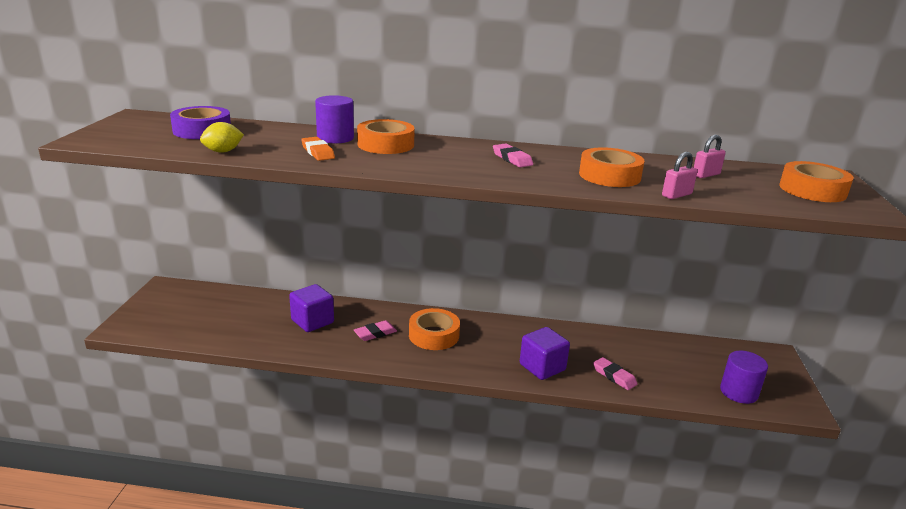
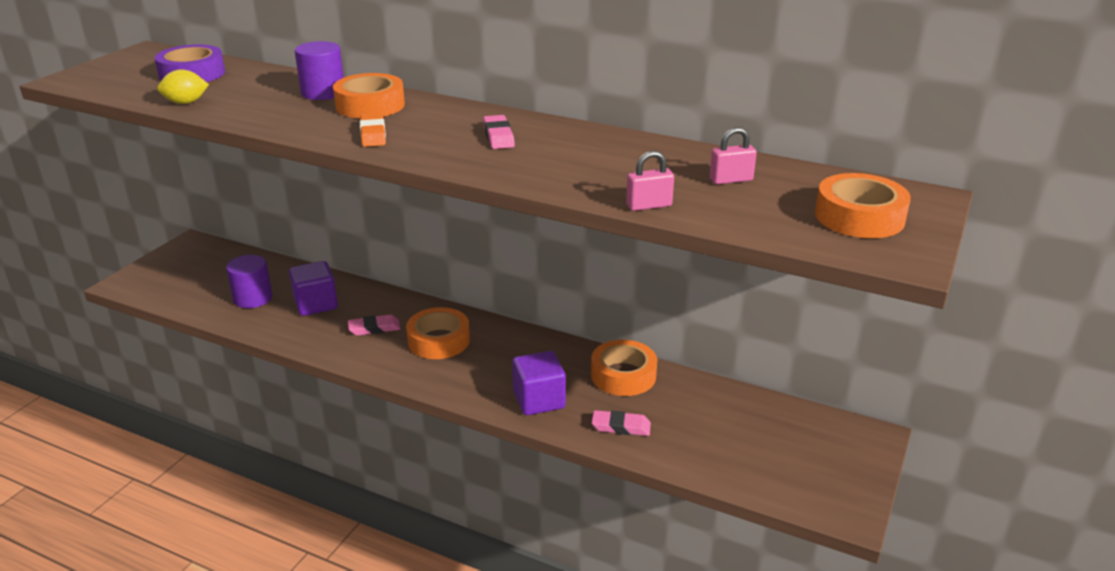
camera: 20 degrees right, 5 degrees up
orange eraser [301,137,335,161] -> orange eraser moved to [360,113,386,147]
orange tape [579,147,644,187] -> orange tape moved to [591,340,657,396]
pink eraser [593,357,637,390] -> pink eraser turned 60 degrees counterclockwise [592,410,651,436]
purple cylinder [720,351,768,404] -> purple cylinder moved to [226,255,272,308]

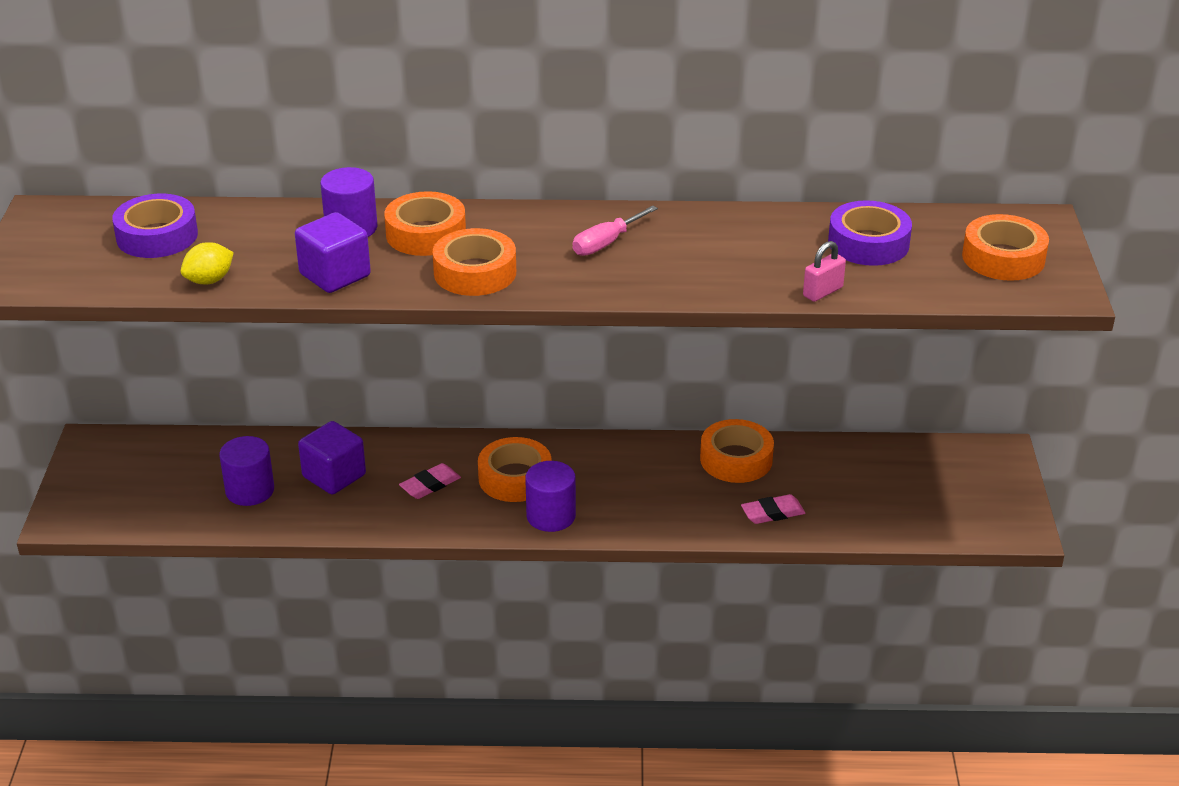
camera: 25 degrees left, 5 degrees up
orange eraser [360,113,386,147] -> orange tape [433,228,516,296]
pink eraser [483,115,515,149] -> pink screwdriver [573,206,658,256]
purple cube [512,351,566,415] -> purple cube moved to [295,212,371,293]
pink padlock [710,127,757,184] -> purple tape [828,200,912,266]
none -> purple cylinder [525,461,576,532]

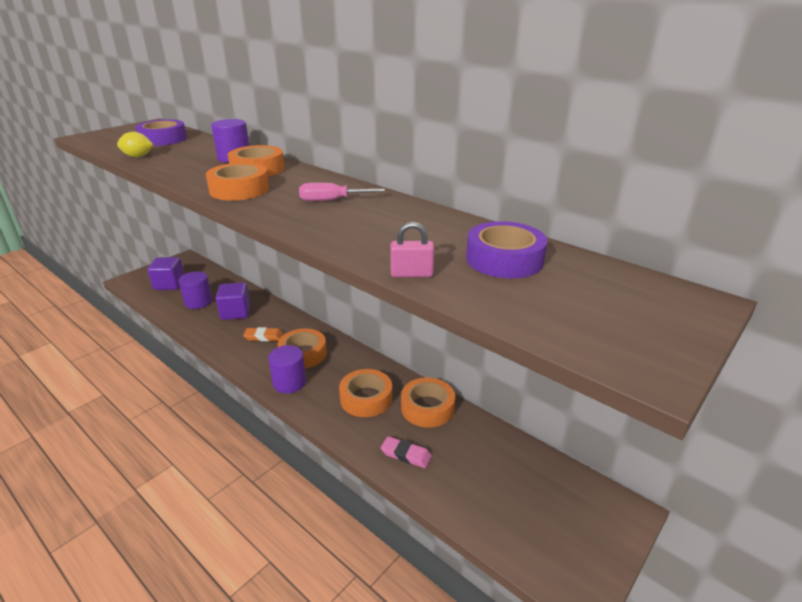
camera: 40 degrees right, 5 degrees down
purple cube [295,212,371,293] -> purple cube moved to [147,257,184,290]
pink eraser [399,463,461,499] -> orange eraser [243,327,284,341]
orange tape [962,214,1049,281] -> orange tape moved to [339,369,392,417]

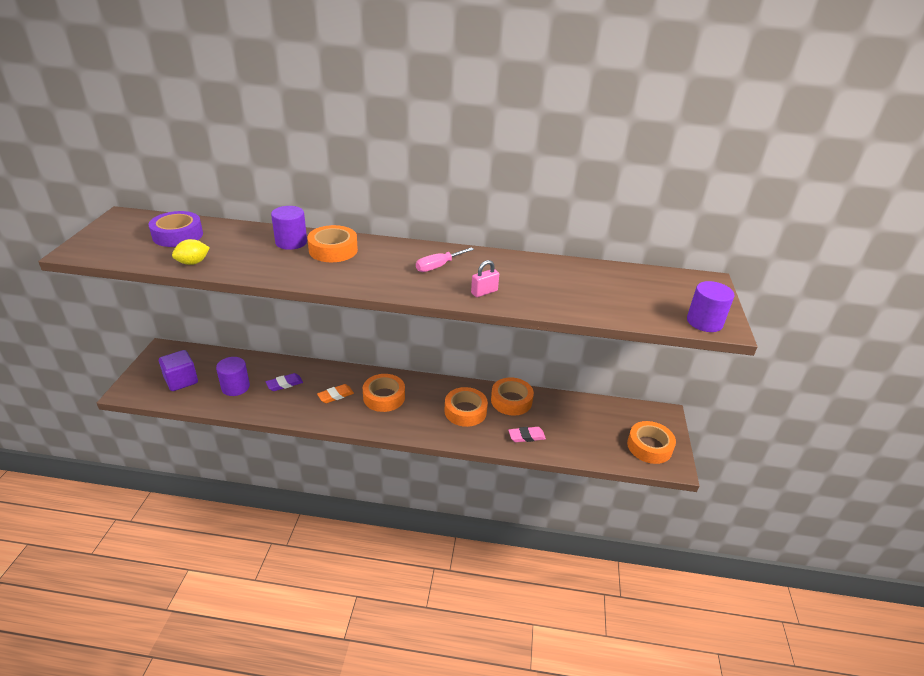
camera: 35 degrees left, 5 degrees up
orange tape [206,162,269,200] -> orange tape moved to [627,421,676,464]
purple cube [216,282,251,320] -> purple eraser [266,373,303,391]
purple cylinder [268,345,306,393] -> purple cylinder moved to [687,281,734,332]
pink padlock [390,222,434,277] -> pink padlock moved to [471,260,499,297]
purple tape [466,221,547,278] -> none

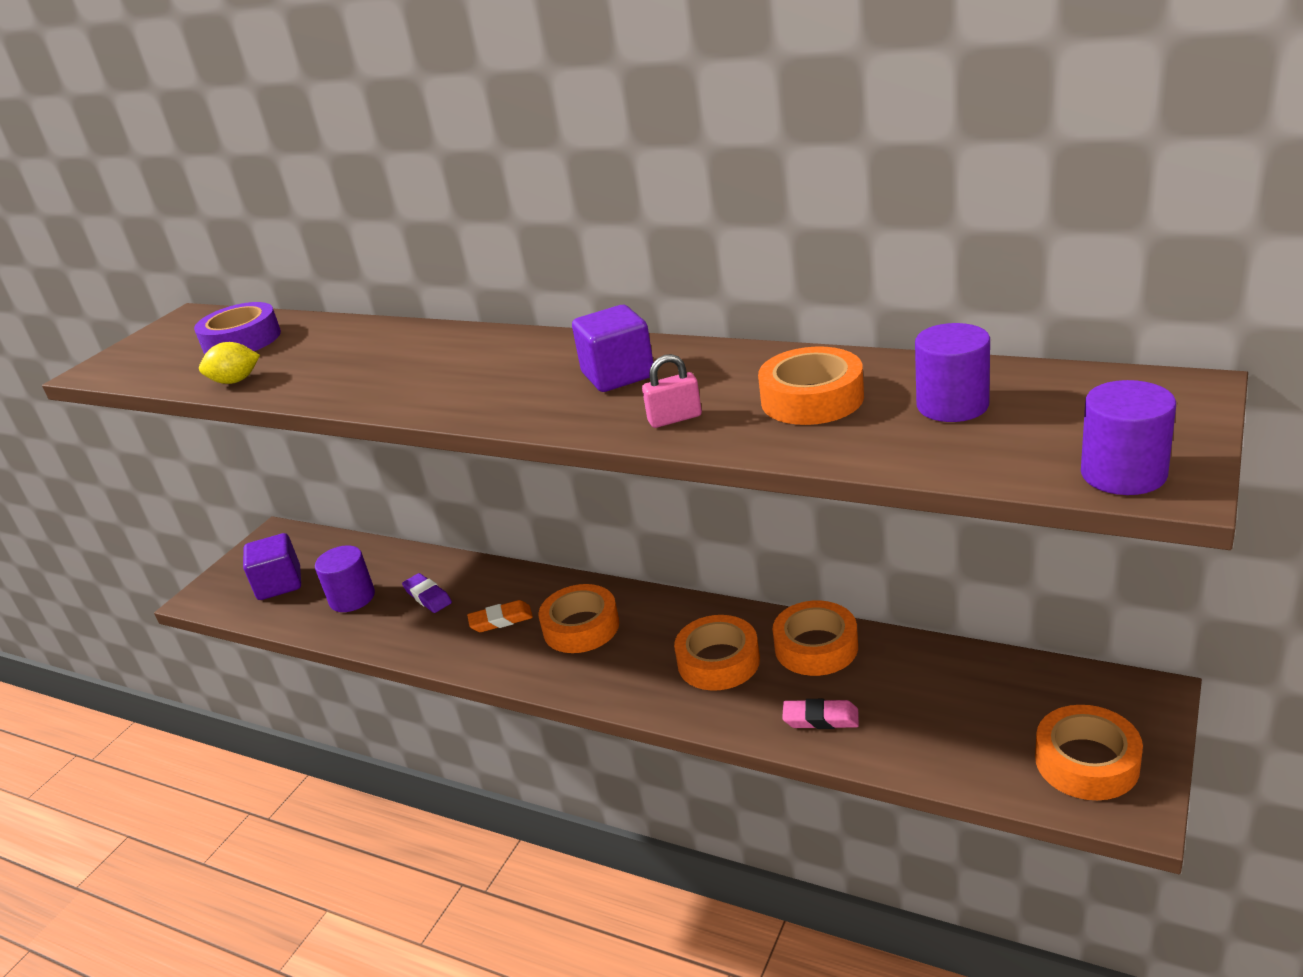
camera: 25 degrees right, 5 degrees down
purple eraser [266,373,303,391] -> purple eraser turned 60 degrees clockwise [402,573,452,613]
purple cylinder [271,206,307,250] -> purple cylinder moved to [915,323,990,422]
orange tape [307,225,358,262] -> orange tape moved to [758,347,864,425]
pink screwdriver [416,247,474,272] -> purple cube [572,305,653,392]

